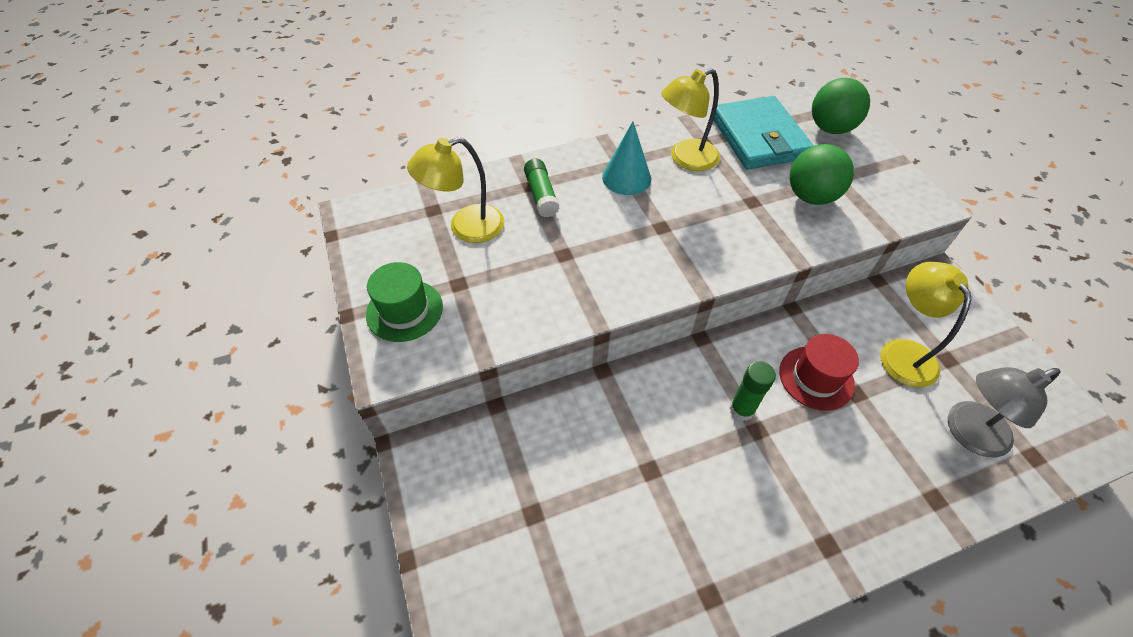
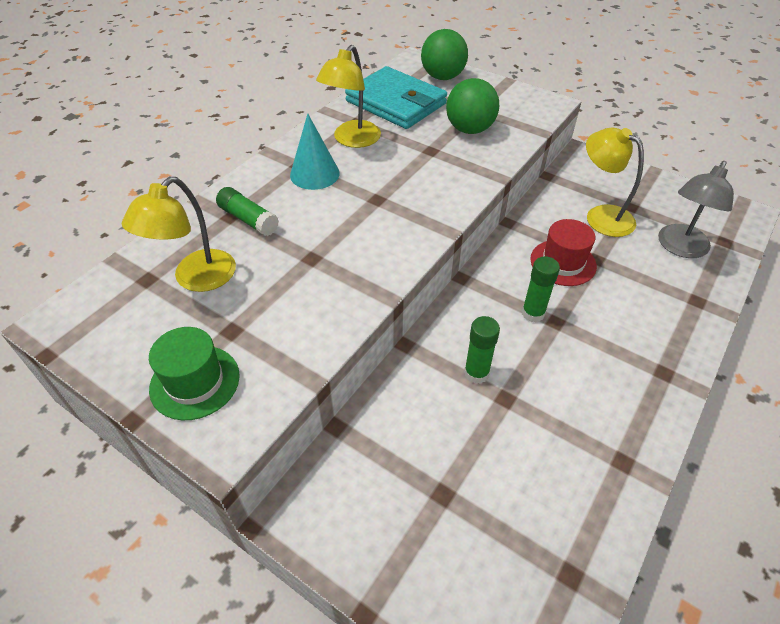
camera: 35 degrees left, 5 degrees down
none -> green glue stick [464,316,500,384]

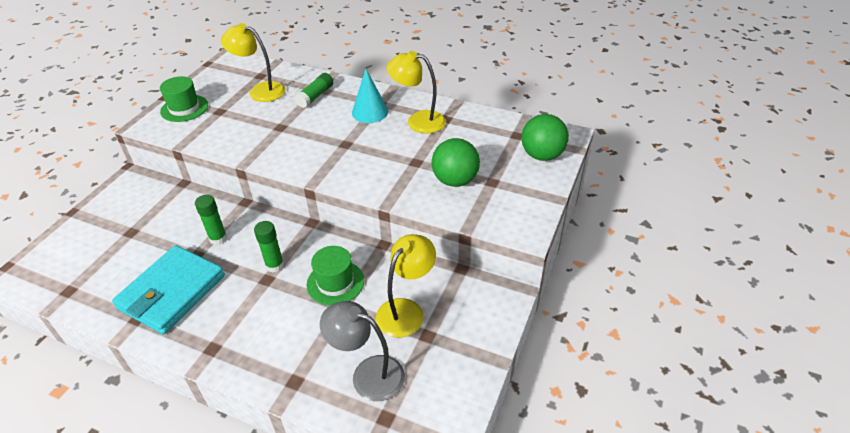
camera: 80 degrees right, 5 degrees down
turquoise wallet [345,66,447,129] -> turquoise wallet moved to [112,245,225,334]
red hat [530,219,597,286] -> green hat [307,246,364,306]

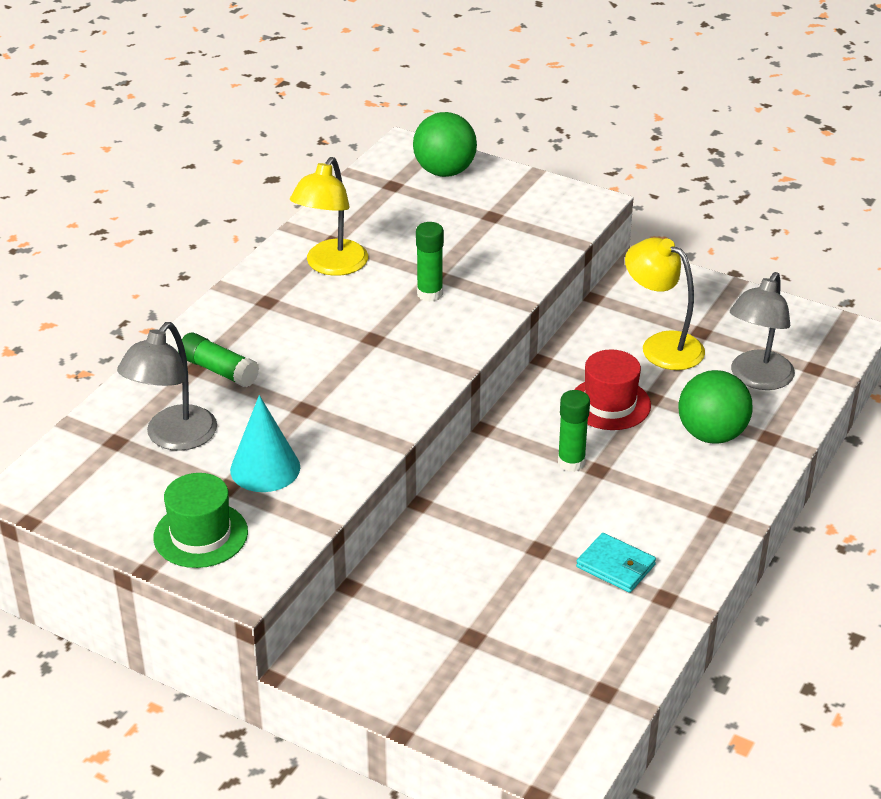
camera: 85 degrees left, 5 degrees down
turquoise wallet [112,245,225,334] -> turquoise wallet [576,533,656,593], size x0.48
green glue stick [195,195,227,245] -> green glue stick moved to [416,222,444,302]
yellow lamp [221,23,286,102] -> grey lamp [117,322,217,451]
green hat [307,246,364,306] -> red hat [574,350,651,430]
turquoise cone [352,69,388,123] -> turquoise cone moved to [230,395,300,492]
green ball [431,138,480,187] -> green ball moved to [678,370,753,444]

